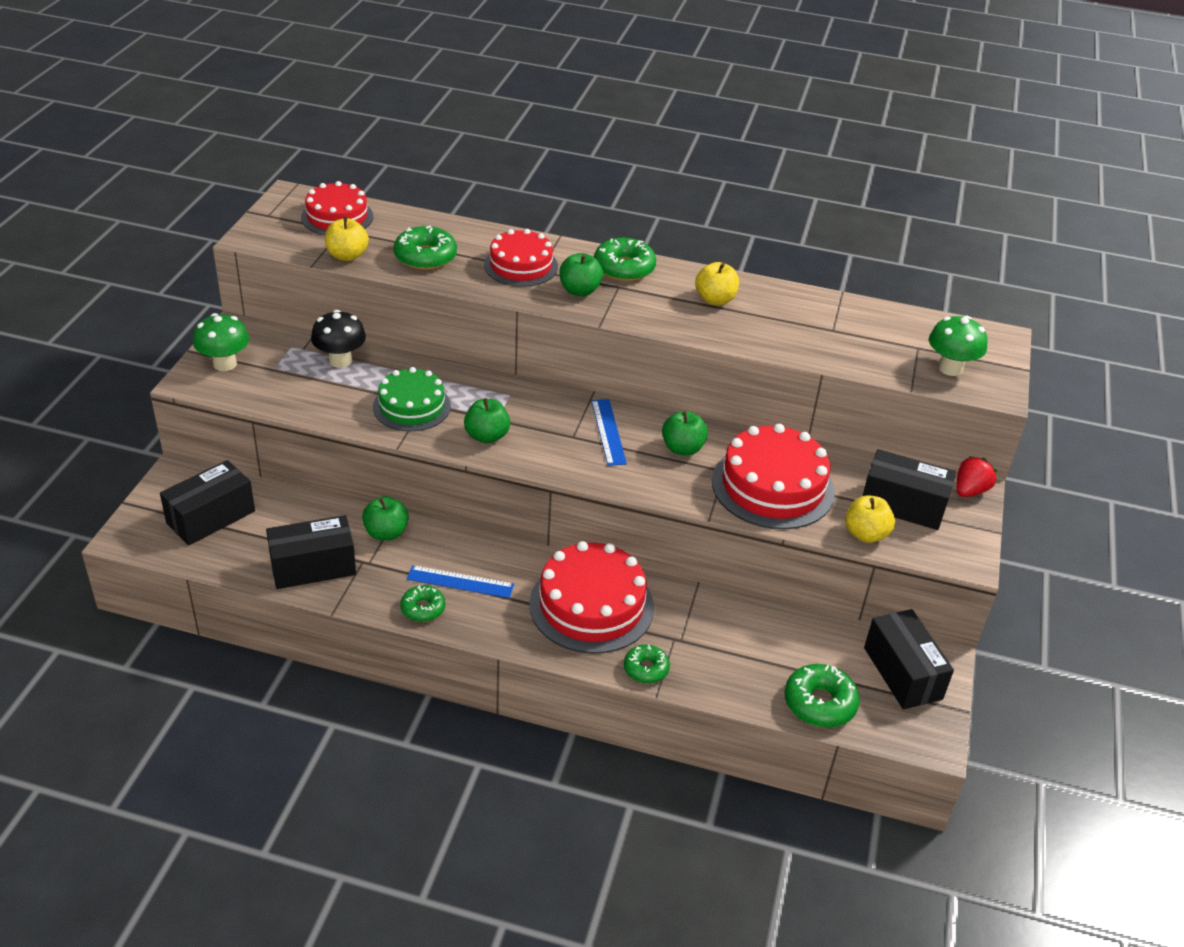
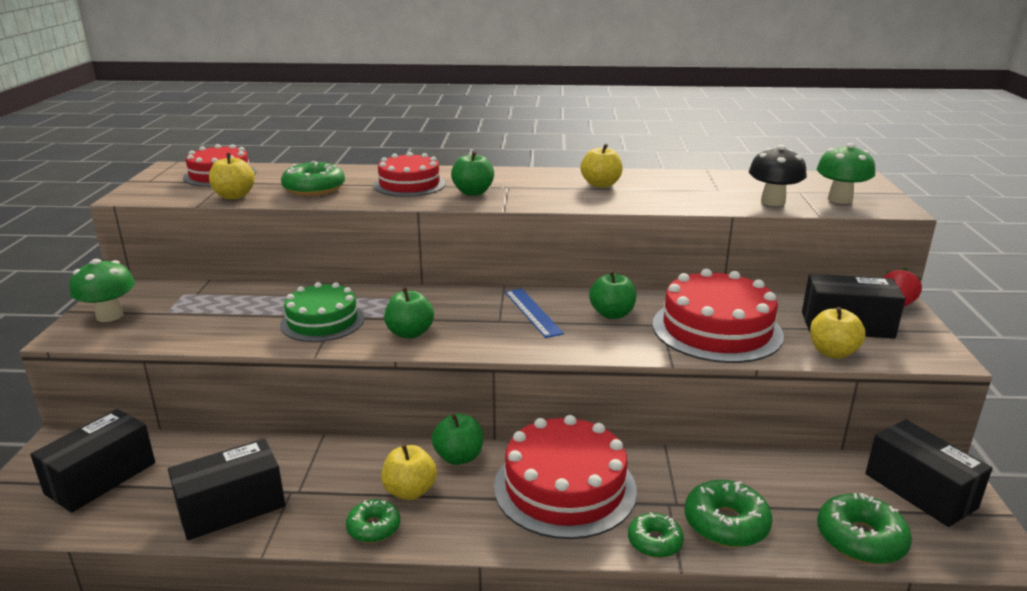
camera: 10 degrees left, 15 degrees down
black mushroom [311,310,366,368] -> black mushroom moved to [749,145,807,206]
green apple [362,496,409,541] -> green apple moved to [432,413,483,465]
blue ruler [407,565,514,598] -> yellow apple [381,445,437,500]
green donut [594,238,656,281] -> green donut moved to [684,480,772,547]

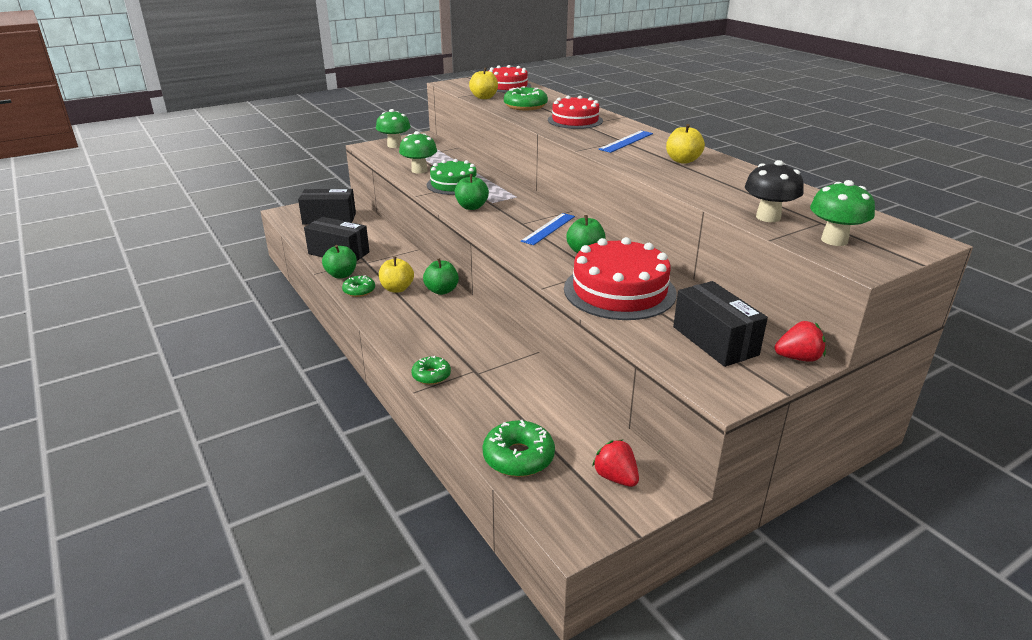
camera: 55 degrees right, 5 degrees up
green apple [451,151,494,196] -> green apple moved to [322,245,357,279]
red cake [494,415,637,539] -> none
green donut [684,480,772,547] -> none
yellow apple [810,307,866,359] -> none
black box [865,420,993,527] -> red strawberry [592,439,639,487]
none -> green mushroom [399,131,437,174]
none -> blue ruler [598,131,653,153]

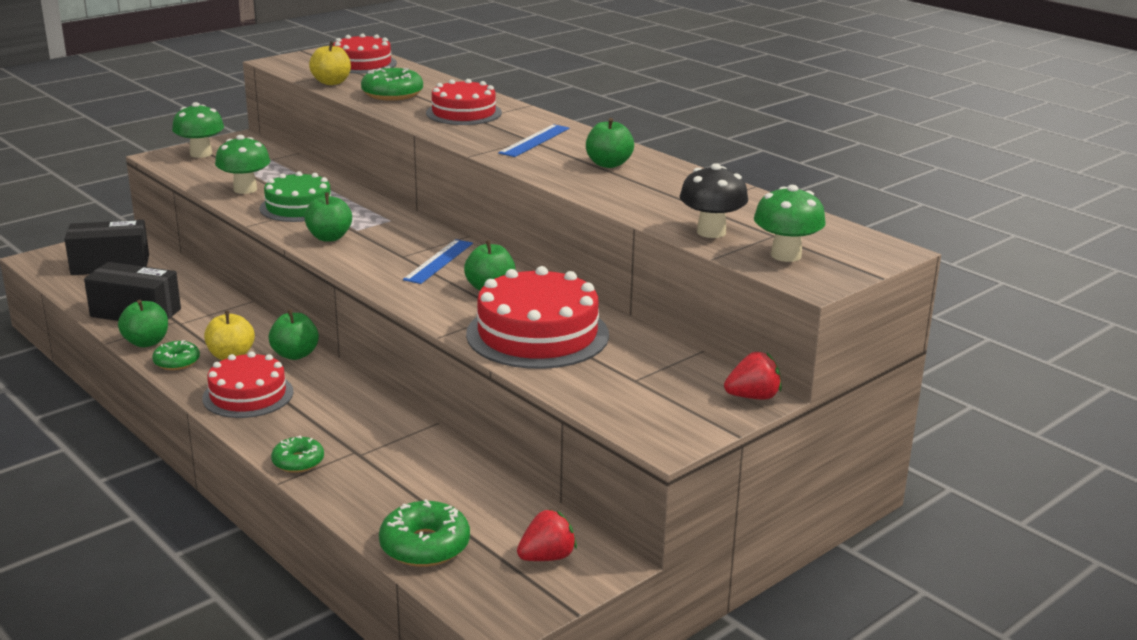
camera: 10 degrees left, 5 degrees down
red strawberry [592,439,639,487] -> red strawberry turned 105 degrees clockwise [517,509,577,561]
yellow apple [666,124,705,164] -> green apple [586,118,634,168]
black box [673,281,768,367] -> none
none -> red cake [202,352,294,418]

